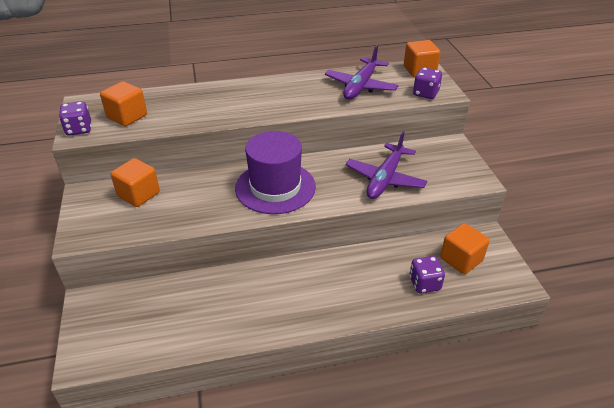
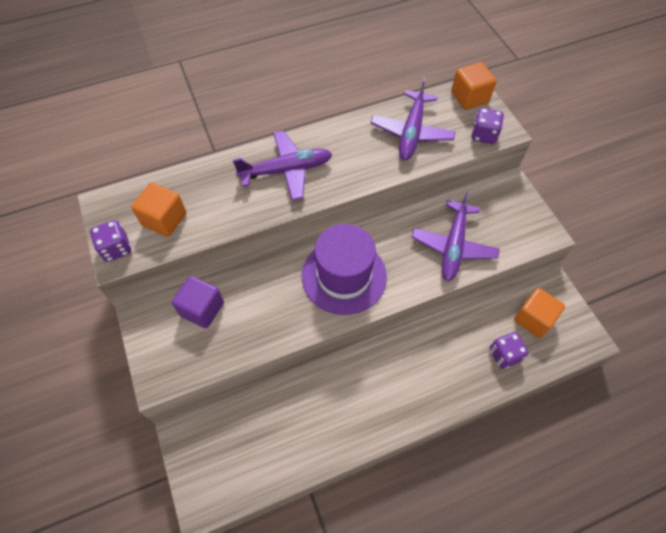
camera: 10 degrees left, 20 degrees up
orange cube [111,158,160,207] -> purple cube [172,276,224,328]
none -> purple plane [233,131,332,201]

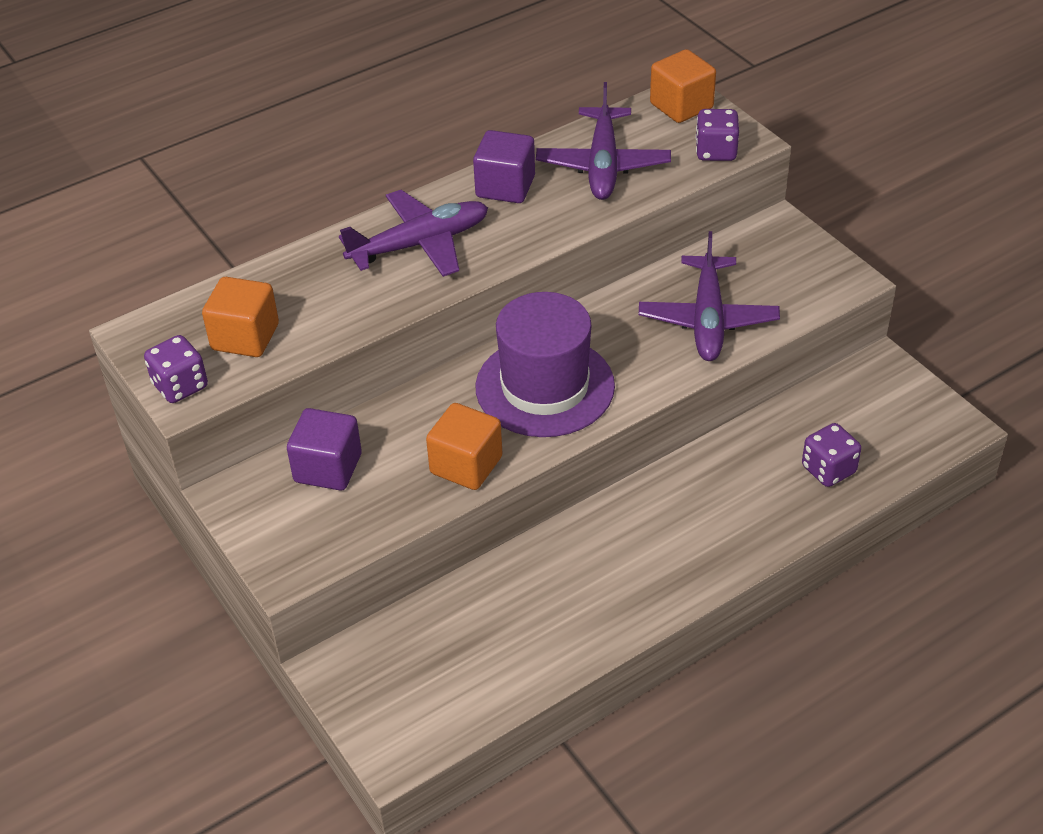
camera: 10 degrees left, 15 degrees down
orange cube [514,288,565,338] -> orange cube moved to [426,403,502,490]
none -> purple cube [473,130,535,203]

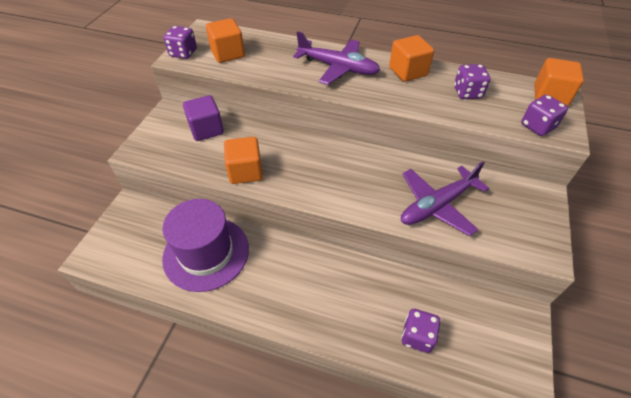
camera: 50 degrees right, 5 degrees up
purple cube [473,130,535,203] -> orange cube [389,35,434,82]
purple hat [476,292,615,437] -> purple hat moved to [162,199,249,292]
purple plane [536,82,671,200] -> purple dice [454,64,491,99]

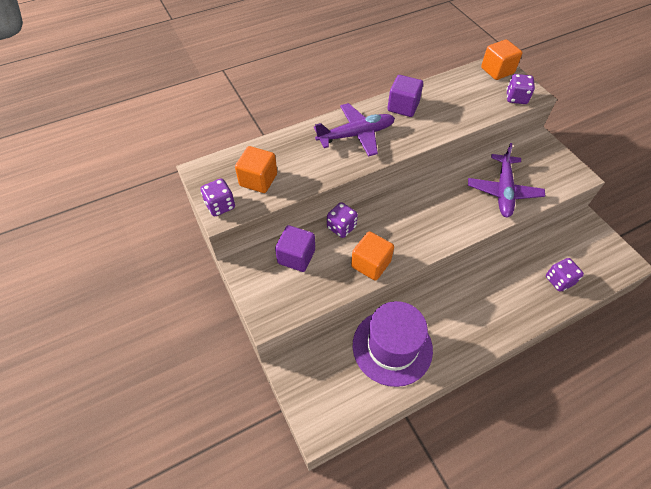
camera: 45 degrees left, 5 degrees up
orange cube [389,35,434,82] -> purple cube [387,75,423,117]
purple dice [454,64,491,99] -> purple dice moved to [327,202,358,238]

